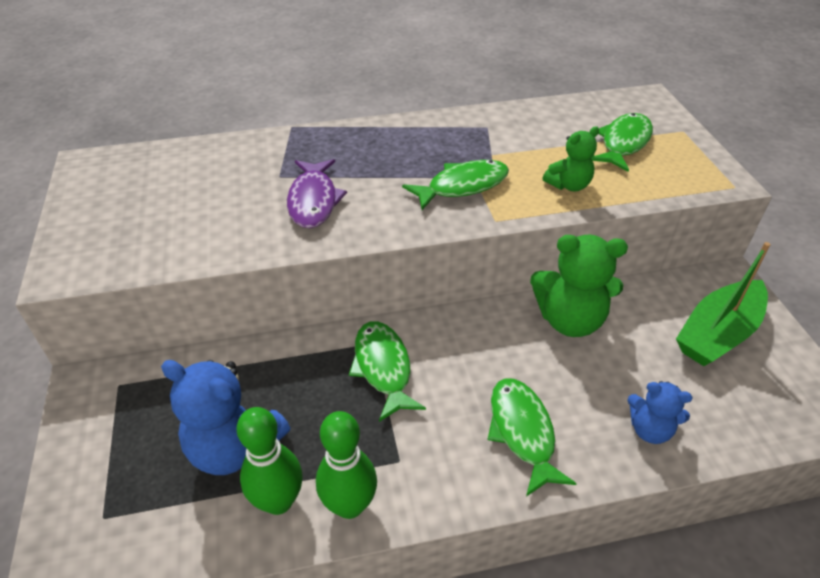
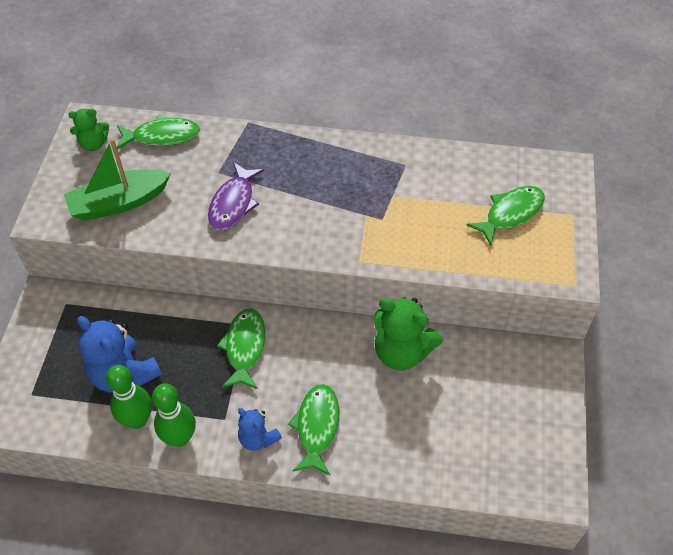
camera: 20 degrees right, 10 degrees up
green fish [402,160,509,210] -> green fish moved to [117,115,200,149]
green teddy bear [543,126,599,191] -> green teddy bear moved to [69,109,109,151]
blue teddy bear [627,381,692,444] -> blue teddy bear moved to [238,408,282,451]
green boat [676,242,771,366] -> green boat moved to [64,138,171,221]

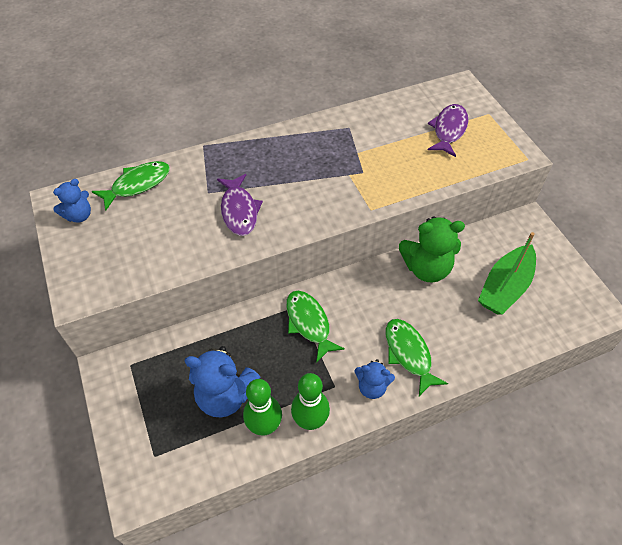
camera: 30 degrees left, 0 degrees up
green boat [64,138,171,221] -> green boat moved to [478,232,536,315]
green teddy bear [69,109,109,151] -> blue teddy bear [53,179,91,222]
green fish [467,186,545,246] -> purple fish [428,104,468,157]

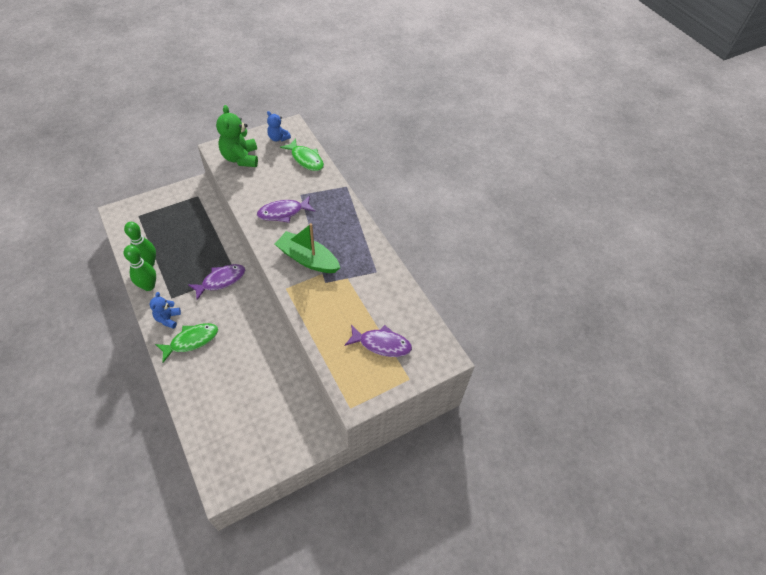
camera: 80 degrees right, 0 degrees up
blue teddy bear [184,346,260,417] -> none
green fish [286,291,345,363] -> purple fish [188,264,246,300]
green teddy bear [399,216,465,283] -> green teddy bear moved to [216,105,258,167]
green boat [478,232,536,315] -> green boat moved to [275,223,340,273]

